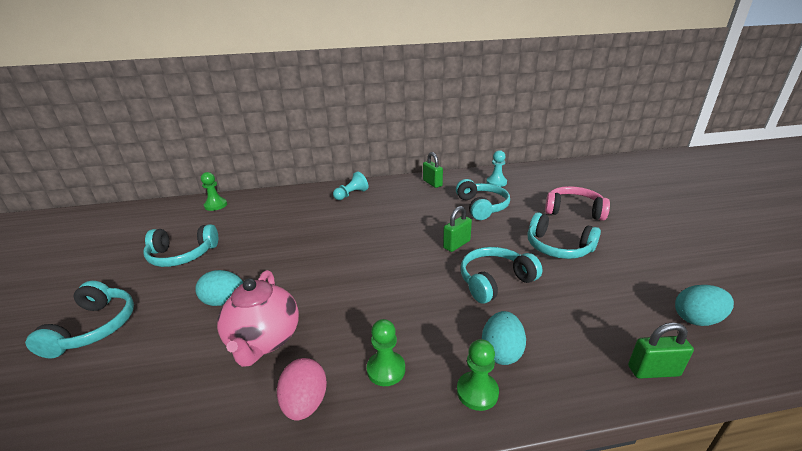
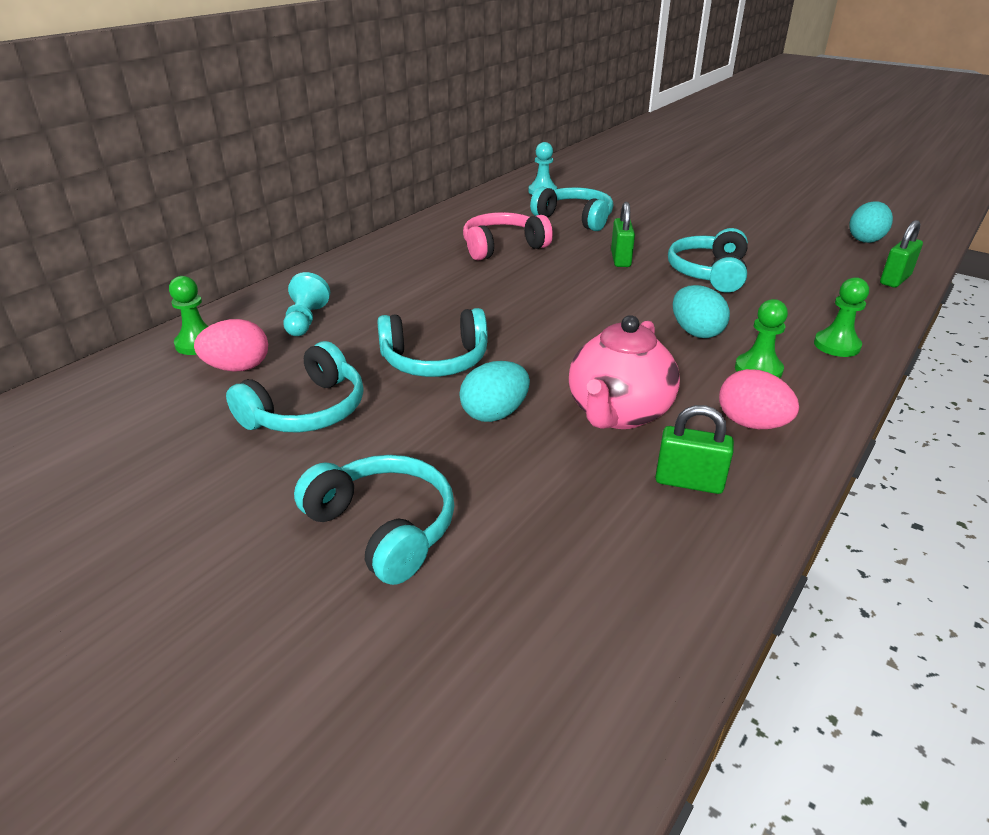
camera: 45 degrees left, 5 degrees up
pink teapot [217,270,299,367] -> pink teapot turned 75 degrees clockwise [569,315,680,429]
turquoise pawn [333,171,369,200] -> turquoise pawn moved to [284,272,330,336]
green padlock [423,152,443,188] -> green padlock moved to [655,405,734,494]
turquoise egg [482,311,526,365] -> turquoise egg moved to [673,285,730,338]
turquoise headphones [527,212,601,259] -> turquoise headphones moved to [377,308,488,377]
pink headphones [545,186,610,221] -> pink headphones moved to [463,212,553,260]
none -> pink egg [194,319,268,372]

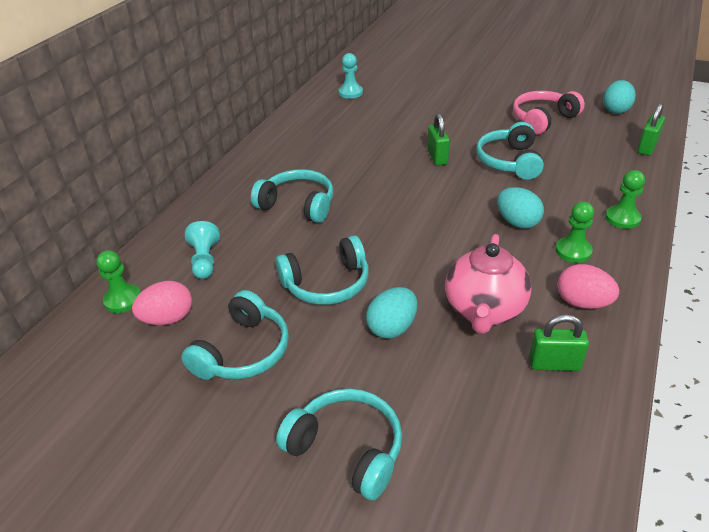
camera: 10 degrees left, 5 degrees up
pink headphones [463,212,553,260] -> pink headphones moved to [513,91,585,135]
turquoise headphones [530,186,613,231] -> turquoise headphones moved to [251,169,333,223]

